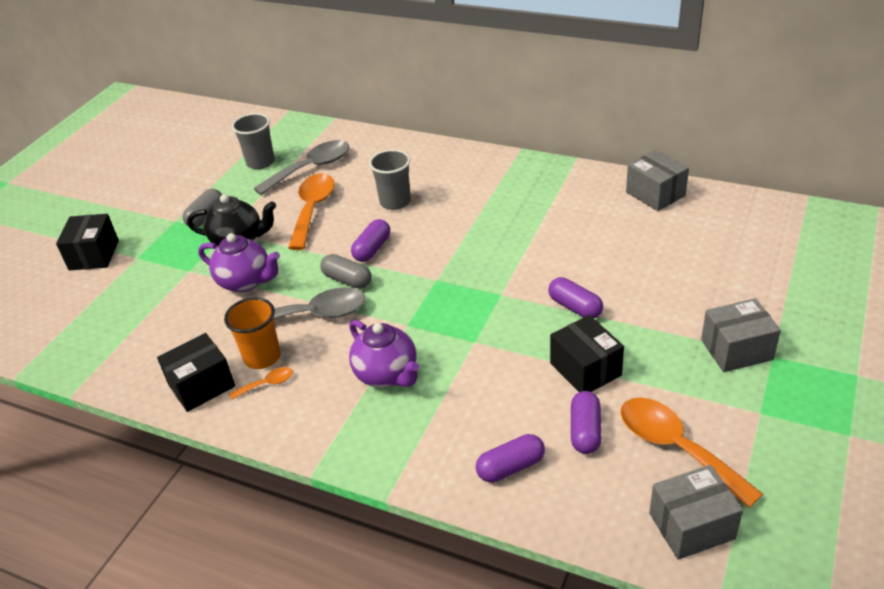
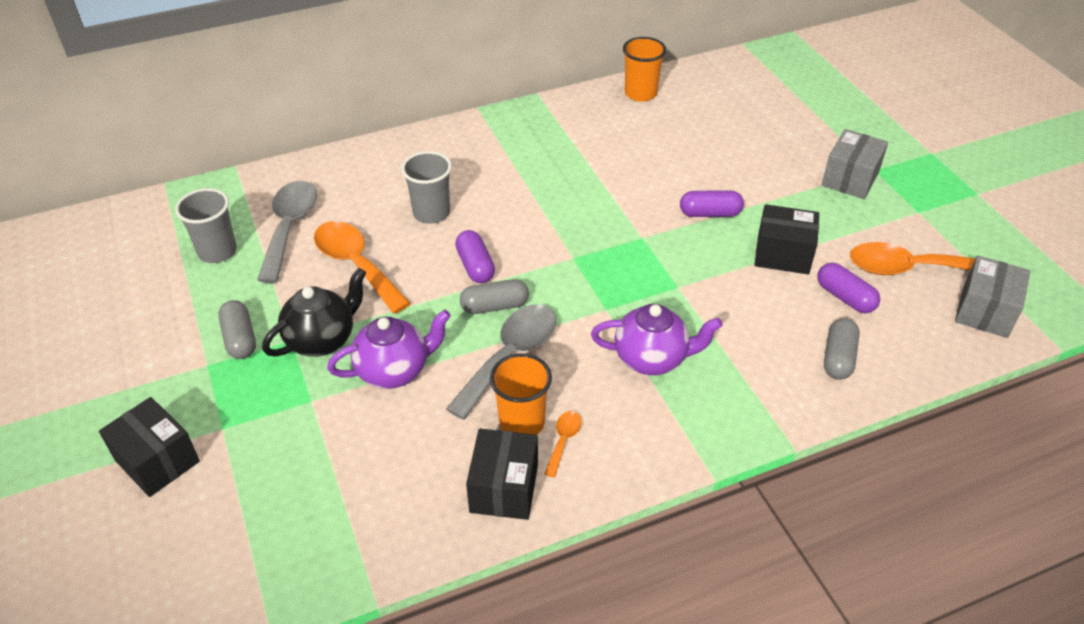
camera: 50 degrees left, 5 degrees up
purple capsule [476,434,545,483] -> grey capsule [824,318,860,380]
grey box [626,150,689,211] -> orange cup [623,37,666,102]

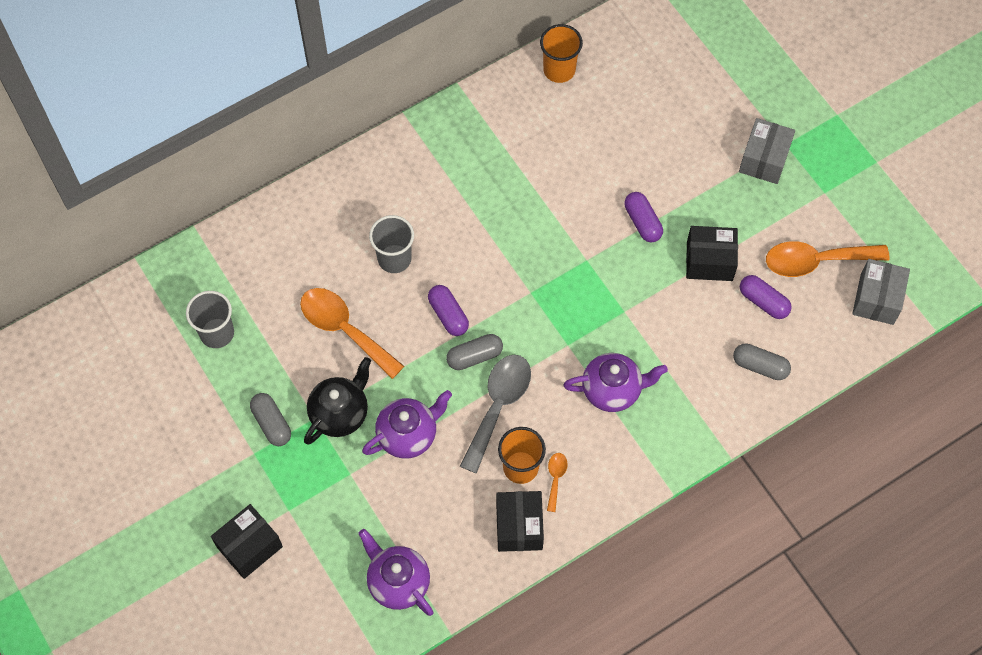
camera: 10 degrees left, 20 degrees up
black box [99,397,200,497] -> black box turned 75 degrees counterclockwise [211,504,283,579]
grey spoon [257,181,317,283] -> none
purple capsule [680,190,744,217] -> purple capsule turned 75 degrees clockwise [624,192,663,242]
grey capsule [824,318,860,380] -> grey capsule turned 75 degrees counterclockwise [733,343,791,380]
none -> purple teapot [358,529,434,616]

